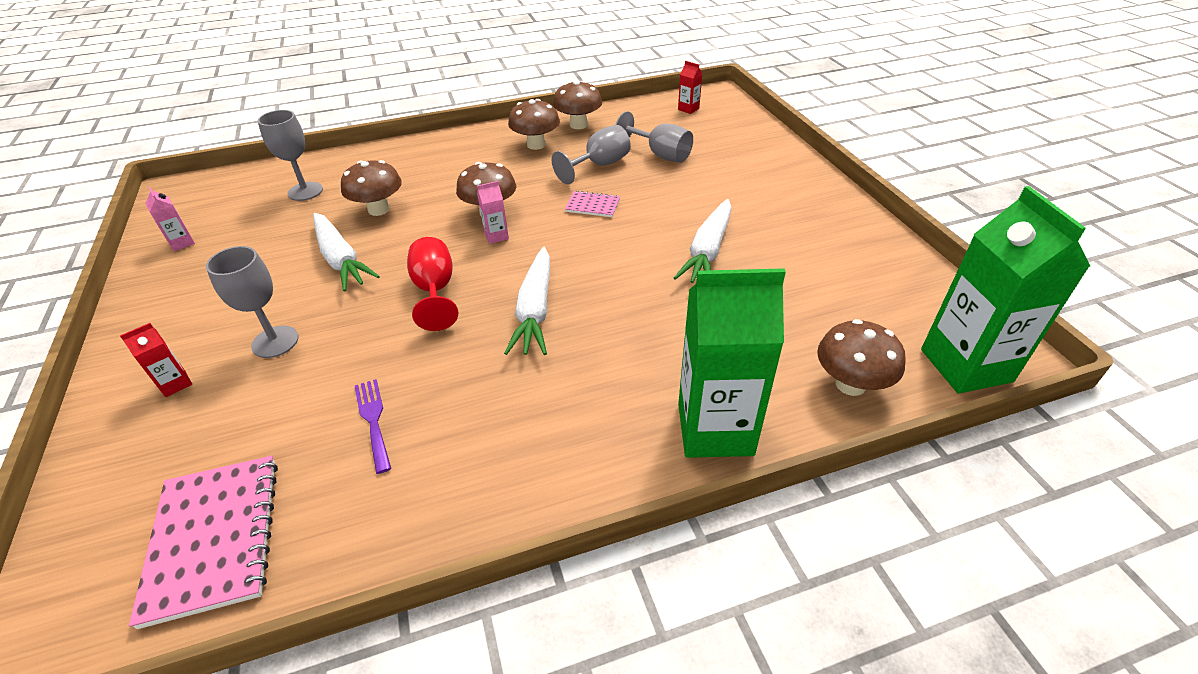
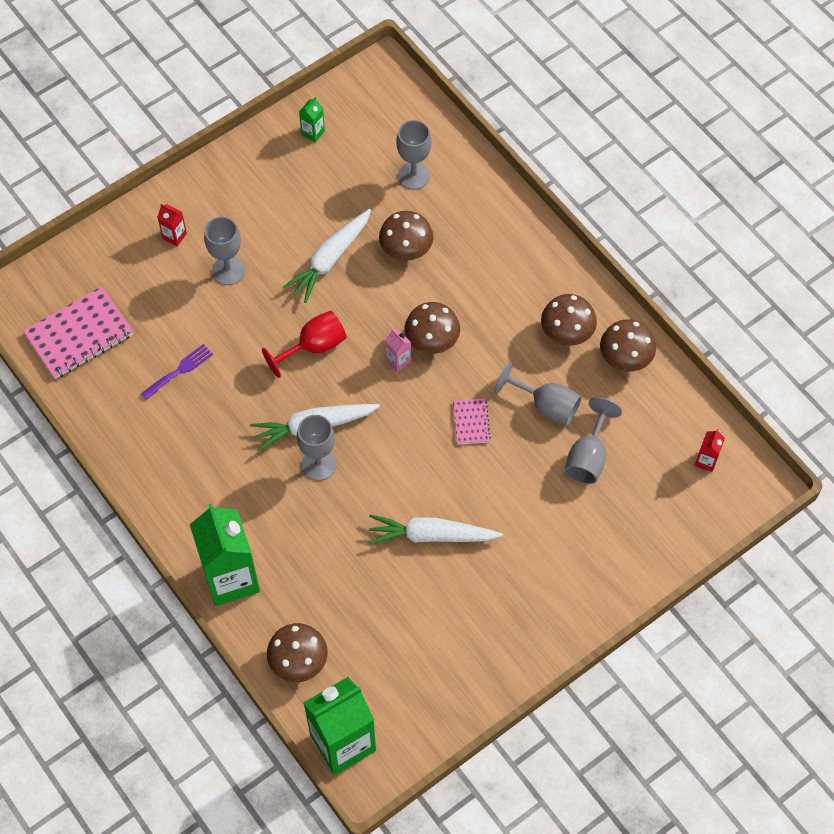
camera: 70 degrees right, 20 degrees up
pink carton [145,187,195,251] -> green carton [299,97,325,142]
none -> grey goblet [297,415,336,481]

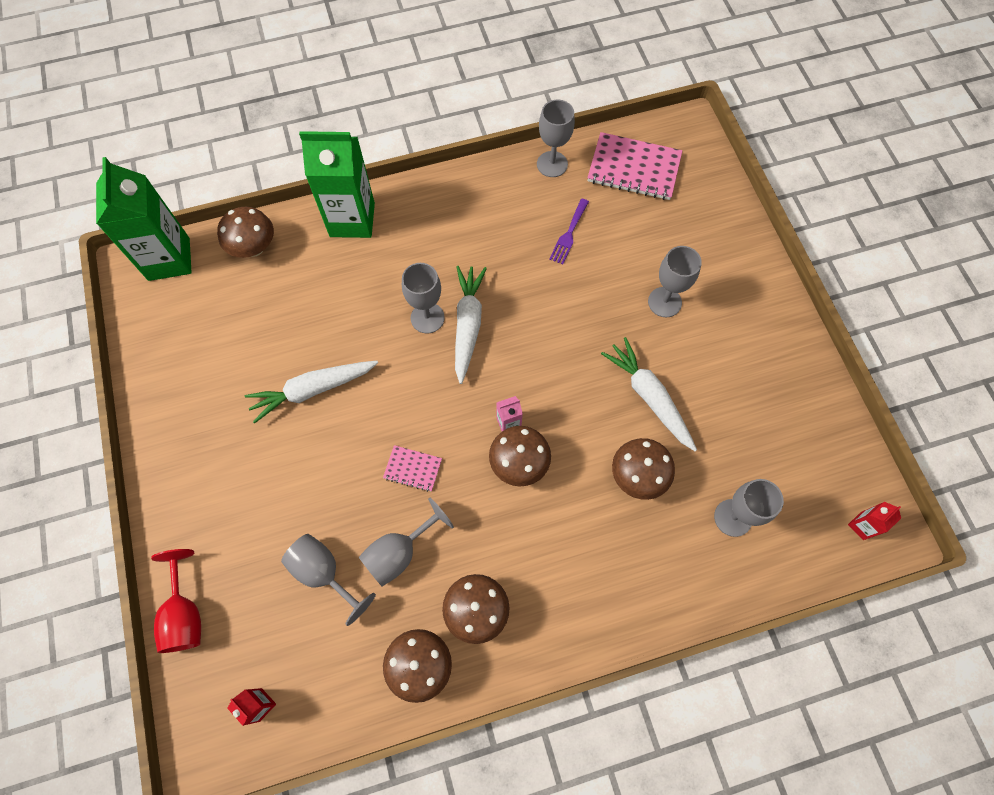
camera: 110 degrees right, 5 degrees up
pink notebook [23,286,133,379] -> pink notebook turned 60 degrees counterclockwise [587,132,683,200]
purple fork [141,344,213,400] -> purple fork turned 45 degrees clockwise [549,199,589,264]
red carton [157,204,187,246] -> red carton moved to [848,502,901,540]
red goblet [262,311,346,378] -> red goblet moved to [151,549,201,653]
green carton [299,97,325,142] -> none
white carrot [368,514,503,544] -> white carrot turned 135 degrees counterclockwise [245,361,378,424]
none -> grey goblet [537,100,575,177]

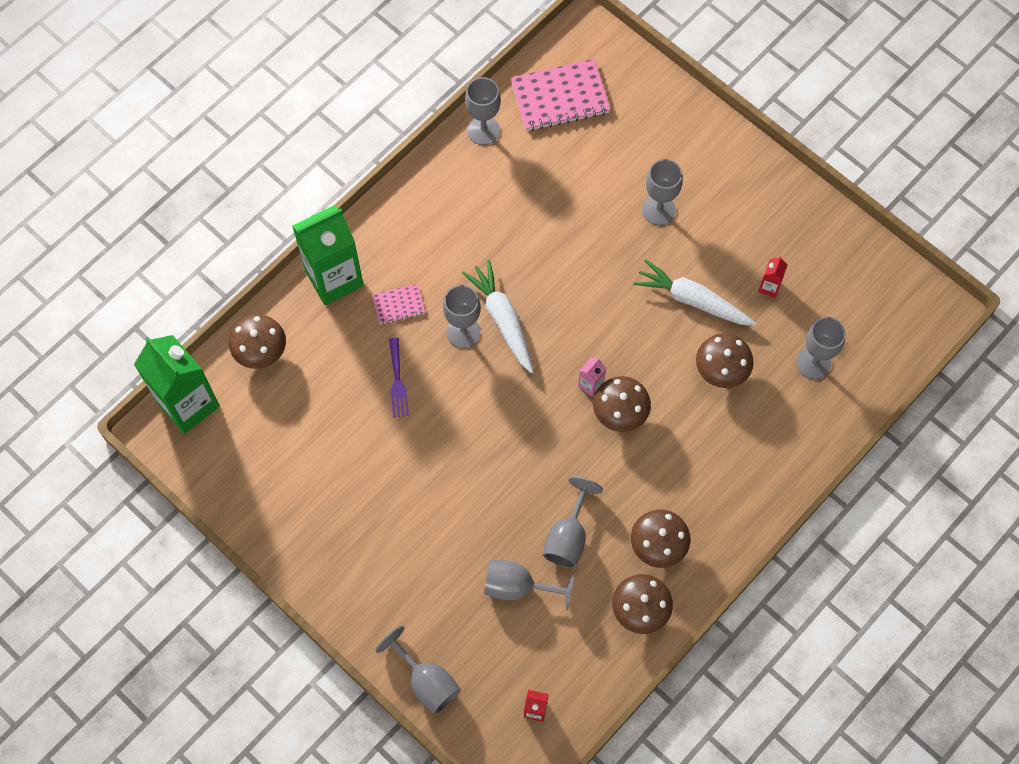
camera: 30 degrees left, 0 degrees up
red goblet [151,549,201,653] -> grey goblet [376,625,461,714]
white carrot [245,361,378,424] -> none
pink notebook [383,445,442,492] -> pink notebook moved to [372,284,425,324]
purple fork [549,199,589,264] -> purple fork moved to [389,338,409,417]
red carton [848,502,901,540] -> red carton moved to [758,256,787,298]

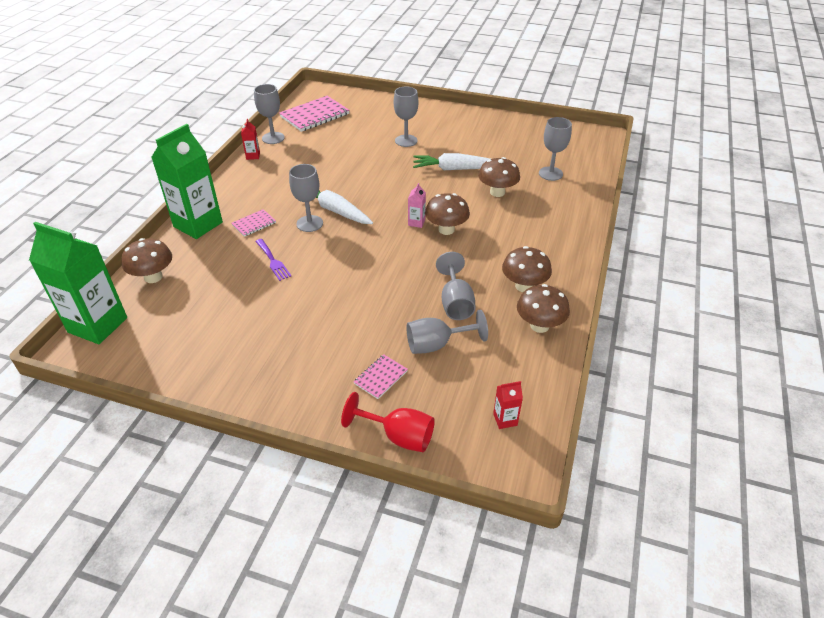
camera: 25 degrees left, 25 degrees down
grey goblet [376,625,461,714] -> red goblet [341,392,435,452]
red carton [758,256,787,298] -> red carton moved to [241,119,260,160]
none -> pink notebook [353,354,408,399]

